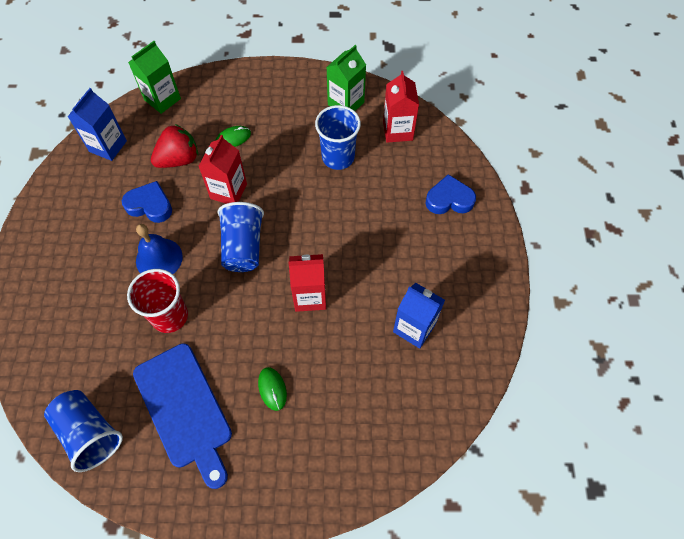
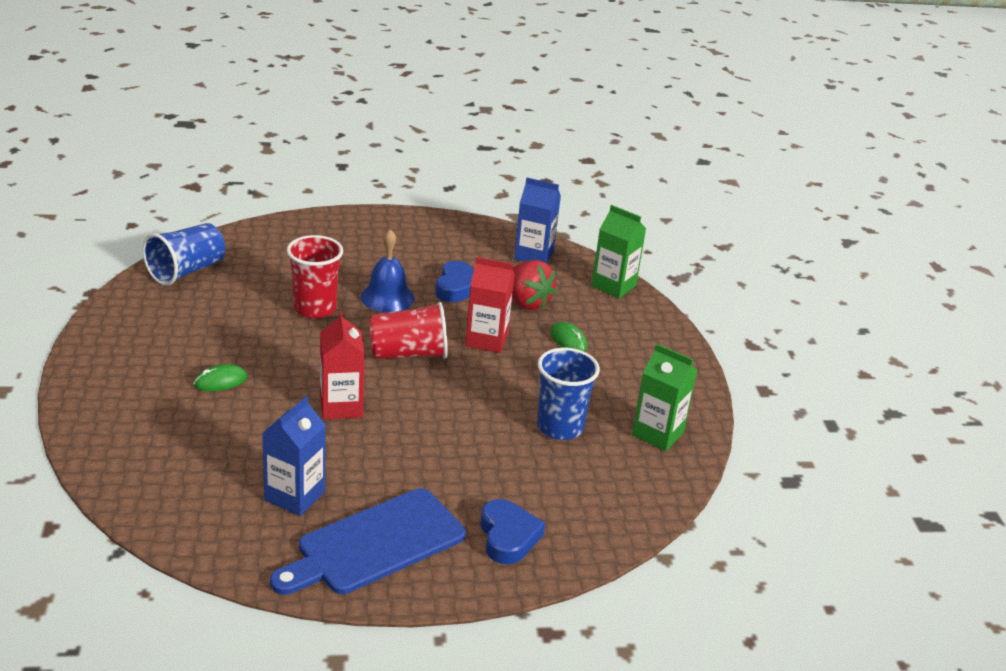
camera: 80 degrees right, 30 degrees down
blue cutting board [133,343,232,489] -> blue cutting board moved to [270,488,466,595]
blue cup [217,202,264,272] -> red cup [369,302,448,359]
red carton [383,71,419,143] -> none

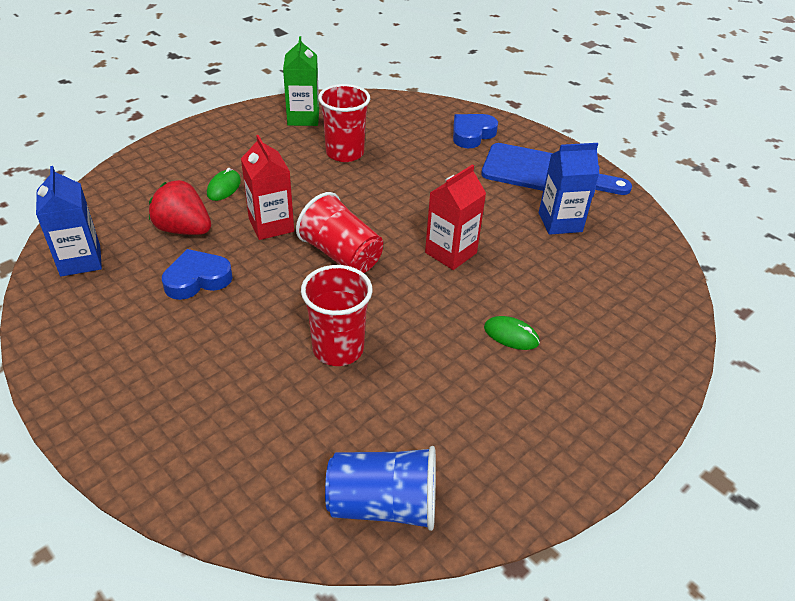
camera: 125 degrees left, 10 degrees up
blue bell [361,229,415,313] -> none
red strawberry [512,260,557,310] -> red strawberry turned 75 degrees counterclockwise [149,180,211,235]
blue cup [537,348,600,440] -> red cup [318,84,370,162]
green carton [591,205,646,298] -> none

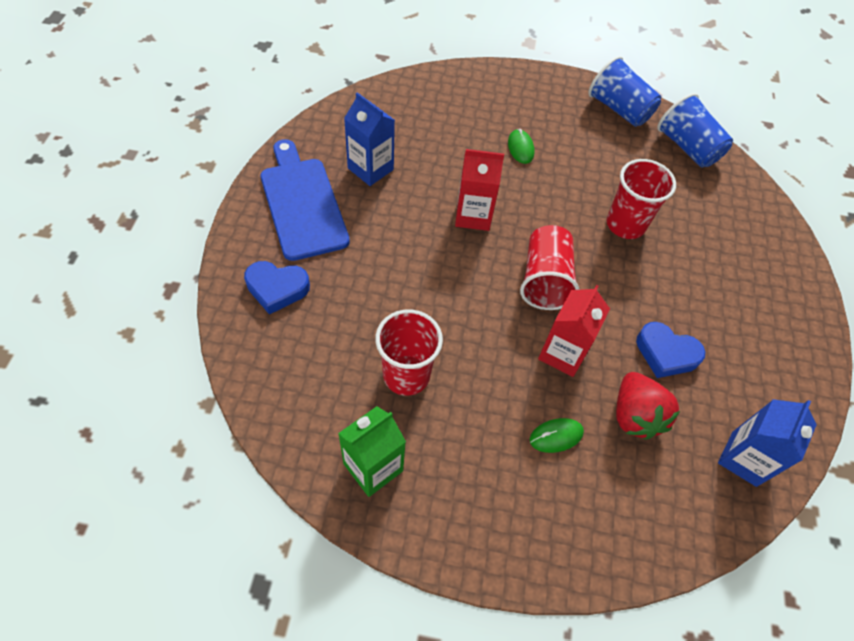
camera: 130 degrees left, 15 degrees up
none -> blue cup [588,56,661,127]

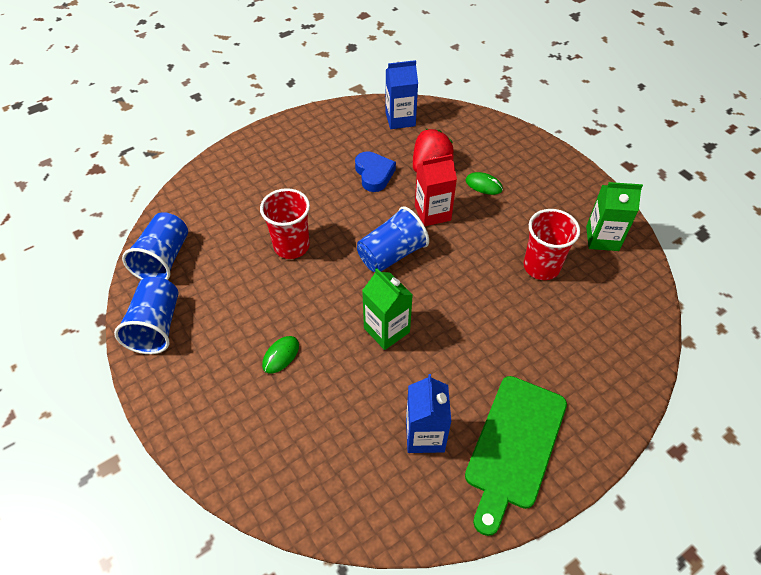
camera: 130 degrees left, 5 degrees down
blue heart [244,261,310,314] -> none
blue cutting board [261,139,350,261] -> green cutting board [465,376,567,536]
red carton [455,149,504,231] -> green carton [362,268,413,350]
red cup [520,225,580,310] -> blue cup [357,206,429,272]

